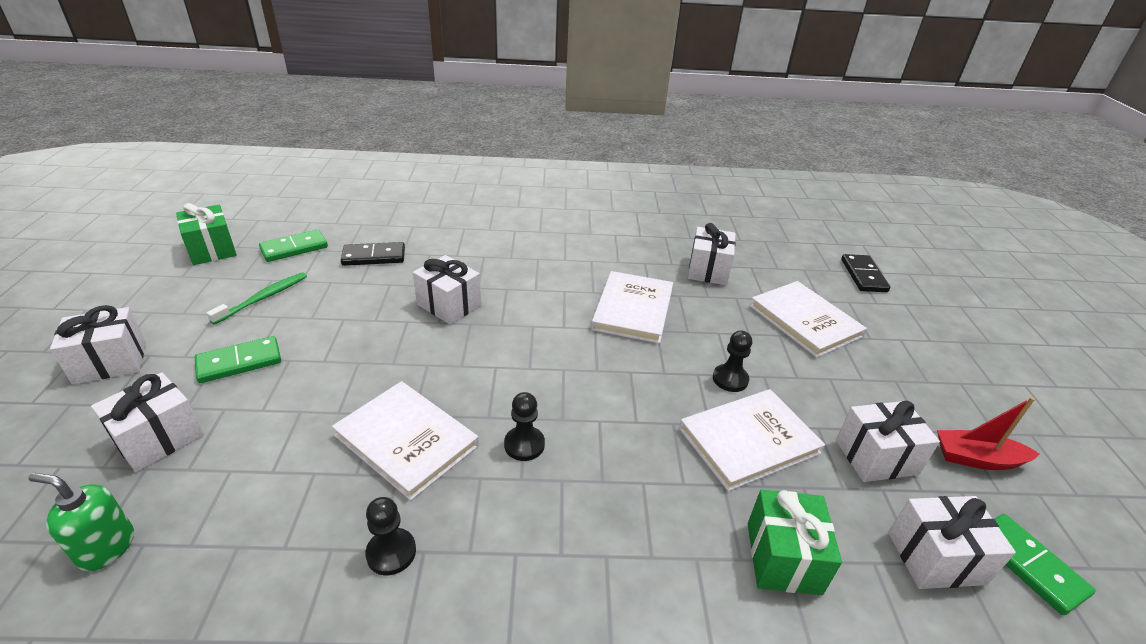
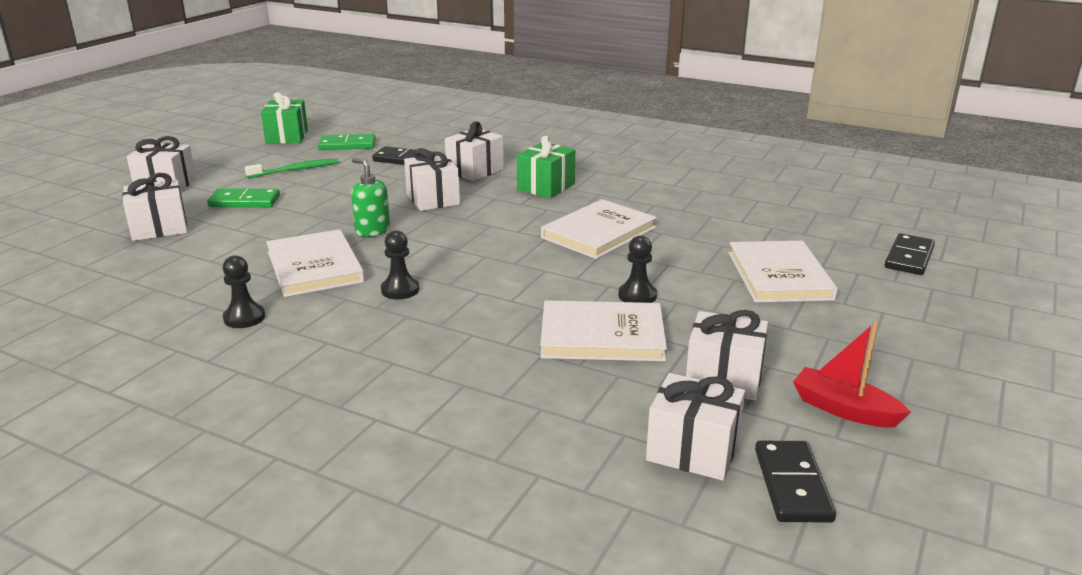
camera: 30 degrees right, 10 degrees down
green soap dispenser [28,473,134,571] -> green soap dispenser moved to [351,158,390,237]
white gift [688,223,736,285] -> white gift moved to [445,121,504,181]
green gift [748,490,842,595] -> green gift moved to [517,136,575,198]
green domino [995,514,1096,615] -> black domino [755,441,836,523]

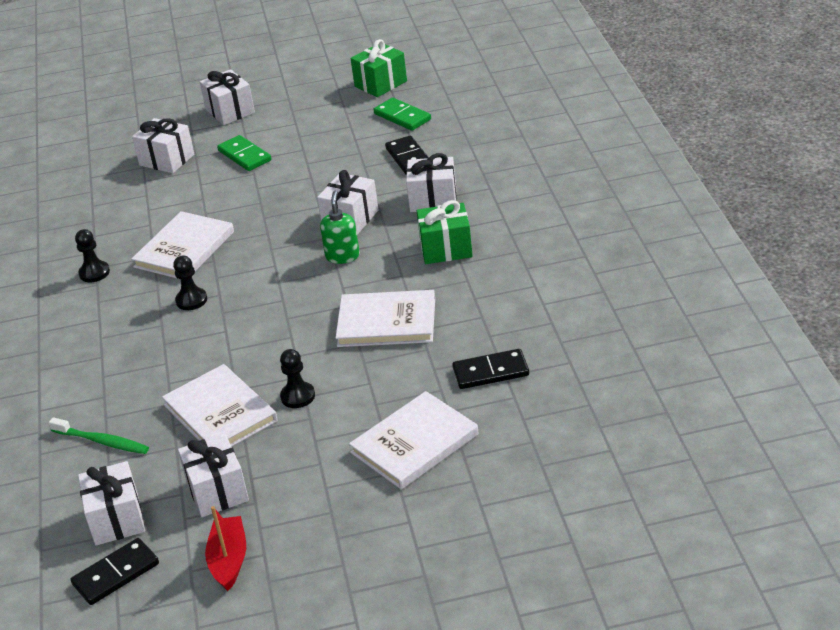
camera: 55 degrees right, 10 degrees up
green toothbrush [245,158,339,178] -> green toothbrush moved to [49,417,149,454]
green soap dispenser [351,158,390,237] -> green soap dispenser moved to [320,191,360,264]
black domino [885,233,935,275] -> black domino moved to [452,349,529,389]

